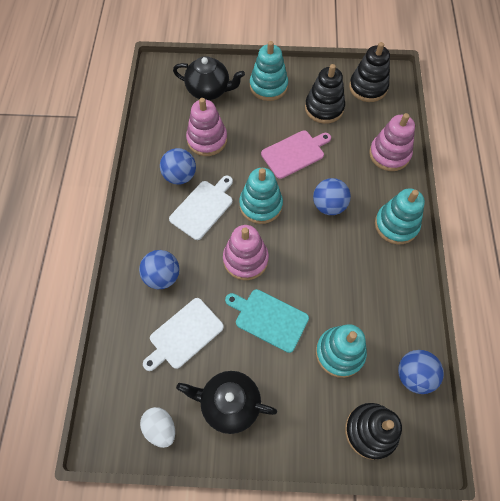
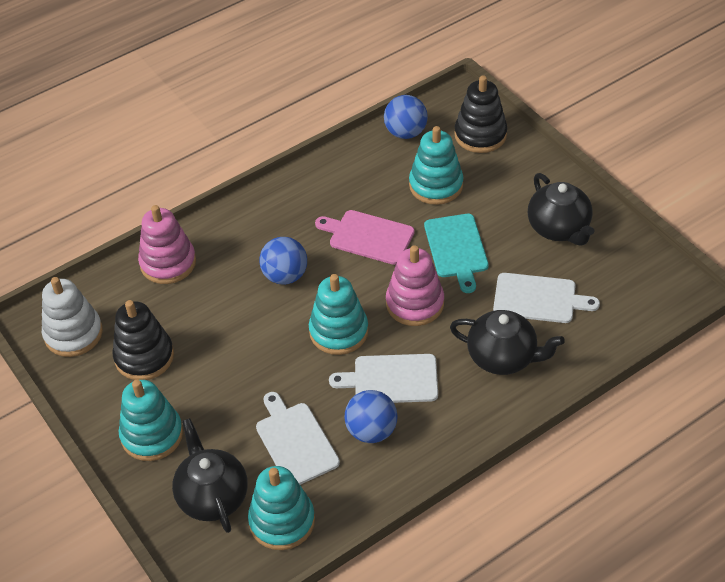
camera: 125 degrees left, 15 degrees down
blue ball [139,250,179,289] -> black teapot [450,310,565,375]
white egg [140,407,175,448] -> none
pink stacking toy [186,98,227,156] -> white cutting board [256,392,340,485]
pink cutting board [261,130,331,179] -> pink cutting board moved to [315,210,415,265]
black stacking toy [349,42,390,102] -> white stacking toy [42,277,103,357]
turquoise stacking toy [375,188,425,244] -> turquoise stacking toy moved to [248,466,315,550]

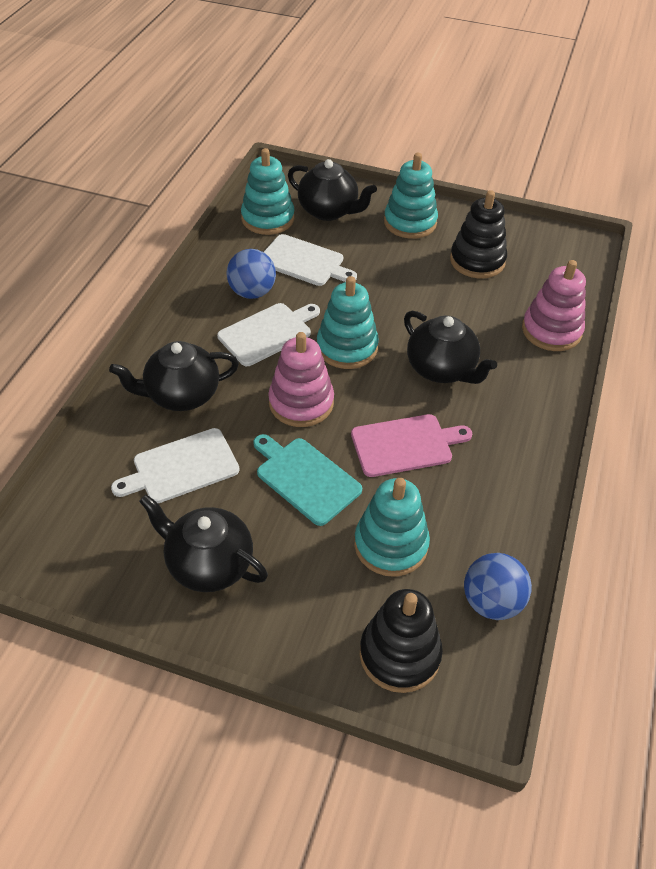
camera: 140 degrees right, 0 degrees up
white stacking toy [42,277,103,357] -> none
blue ball [259,237,307,285] -> black teapot [404,310,497,384]

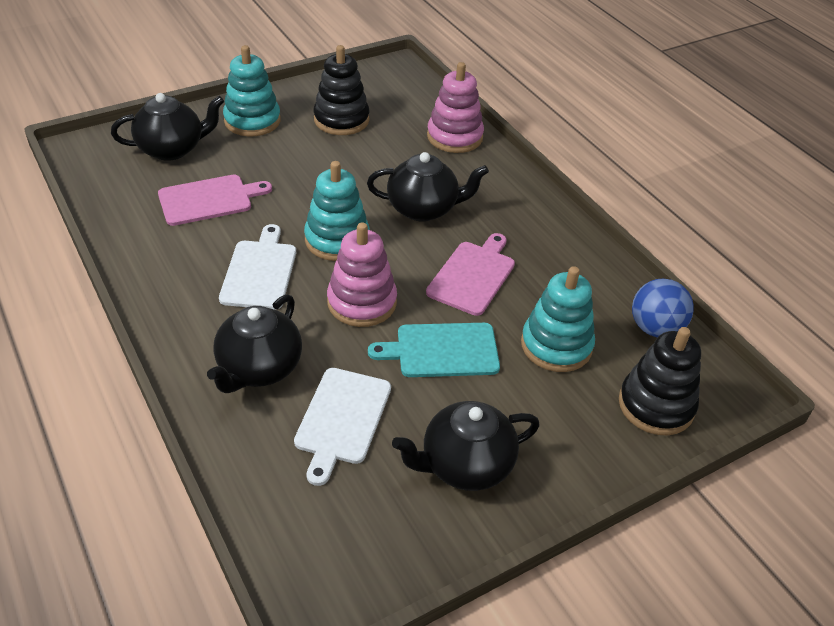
camera: 50 degrees left, 5 degrees down
blue ball [226,249,276,299] -> none
turquoise stacking toy [241,148,295,235] -> none
white cutting board [264,234,357,286] -> pink cutting board [158,175,272,226]

